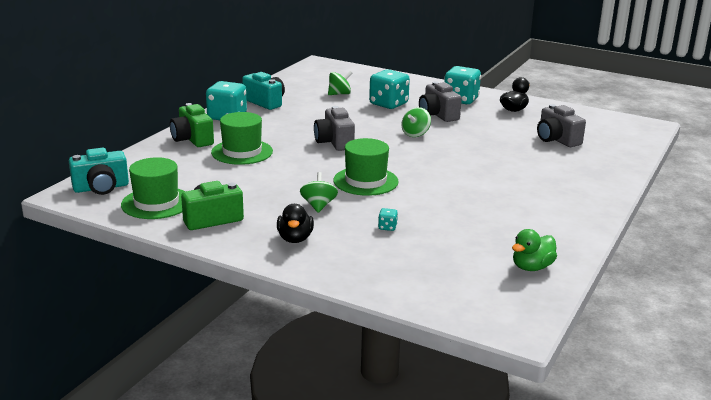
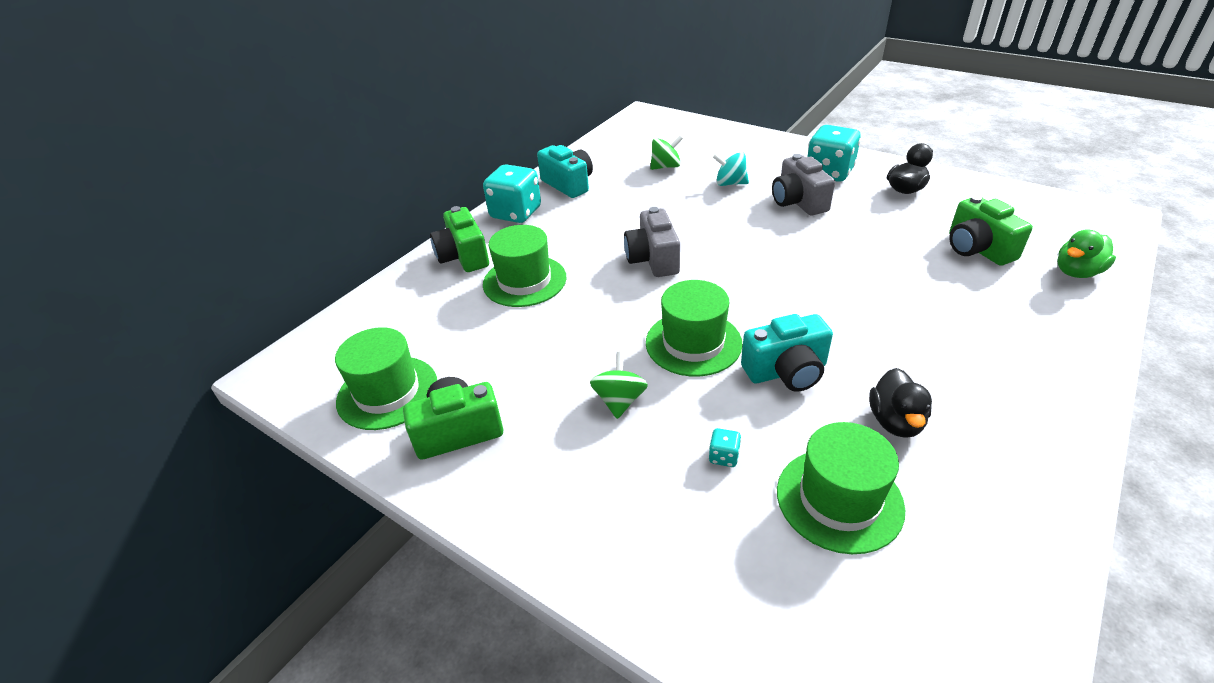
camera: 10 degrees right, 15 degrees up
turquoise camera [69,148,129,195] -> turquoise camera moved to [741,314,833,392]
black duck [277,204,314,243] -> black duck moved to [869,368,932,438]
turquoise dice [369,69,410,109] -> turquoise spinning top [713,152,749,186]
green spinning top [401,107,431,137] -> none
green duck [512,229,557,271] -> green duck moved to [1057,229,1116,278]
grey camera [537,104,586,147] -> green camera [949,195,1033,266]
none -> green hat [777,422,905,554]

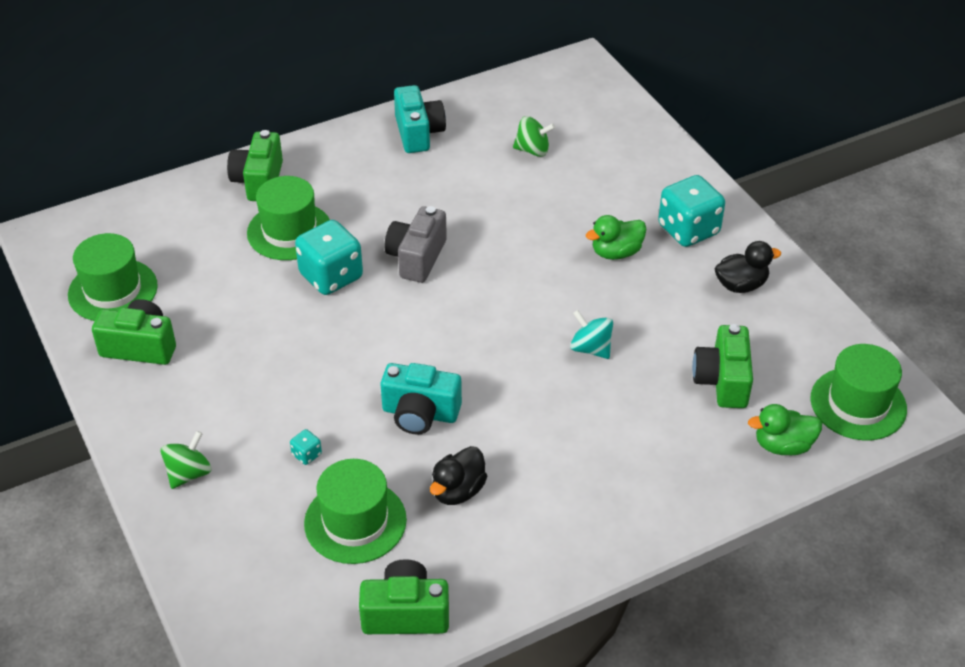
camera: 25 degrees right, 5 degrees up
turquoise dice [483,164,541,223] -> turquoise dice moved to [295,220,363,295]
green spinning top [590,352,648,419] -> green spinning top moved to [161,431,211,489]
green hat [646,280,743,377] -> green hat moved to [811,344,907,440]
turquoise spinning top [713,152,749,186] -> turquoise spinning top moved to [570,310,613,359]
grey camera [772,154,835,216] -> green duck [586,215,646,260]
none -> green camera [359,559,449,634]

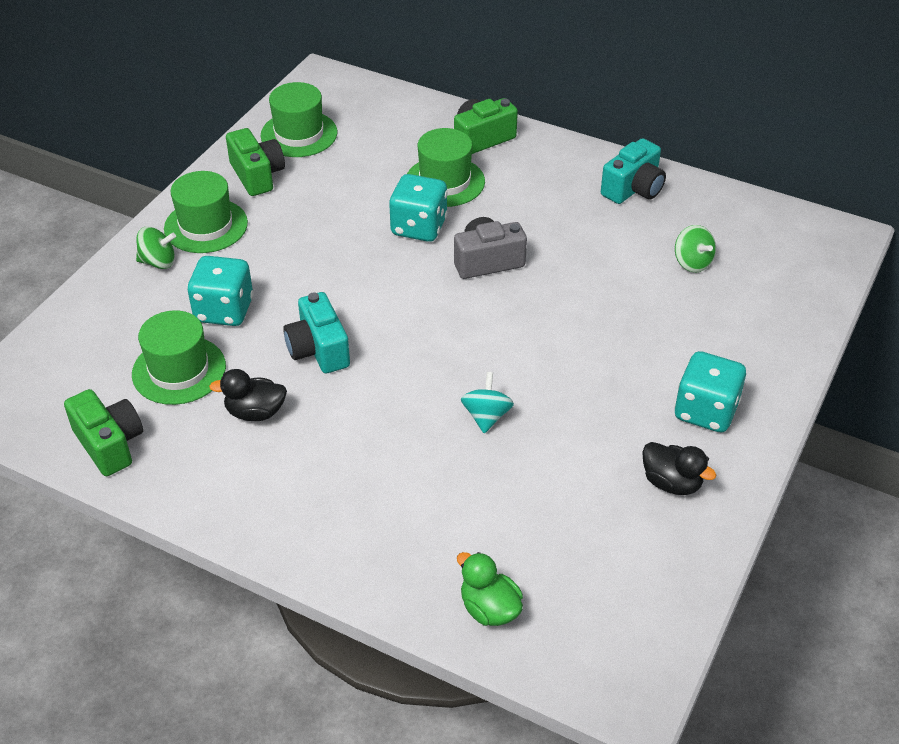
camera: 55 degrees right, 0 degrees up
turquoise dice [290,429,322,465] -> turquoise dice [187,256,253,326], size x2.40
green duck [586,215,646,260] -> none
green camera [692,324,753,408] -> none
green hat [811,344,907,440] -> green hat moved to [164,171,248,253]

